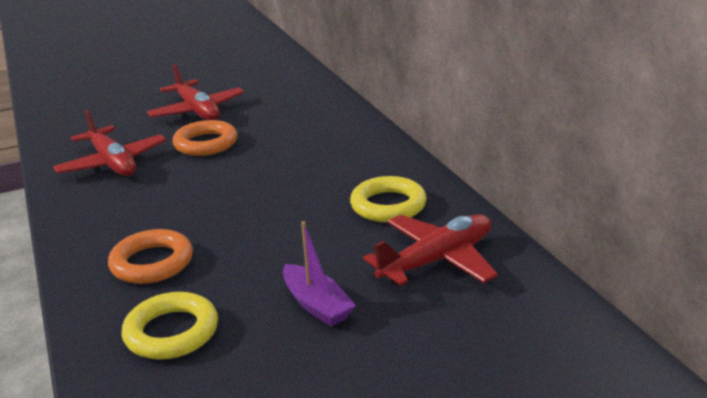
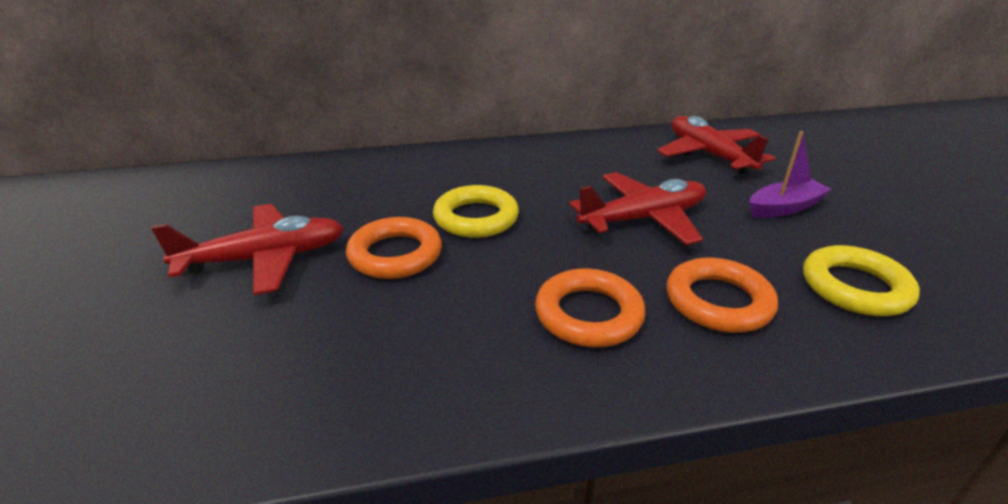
camera: 80 degrees left, 5 degrees up
red plane [53,109,167,176] -> red plane moved to [569,172,706,245]
yellow ring [350,176,427,222] -> yellow ring moved to [433,185,519,238]
none -> orange ring [535,268,646,347]

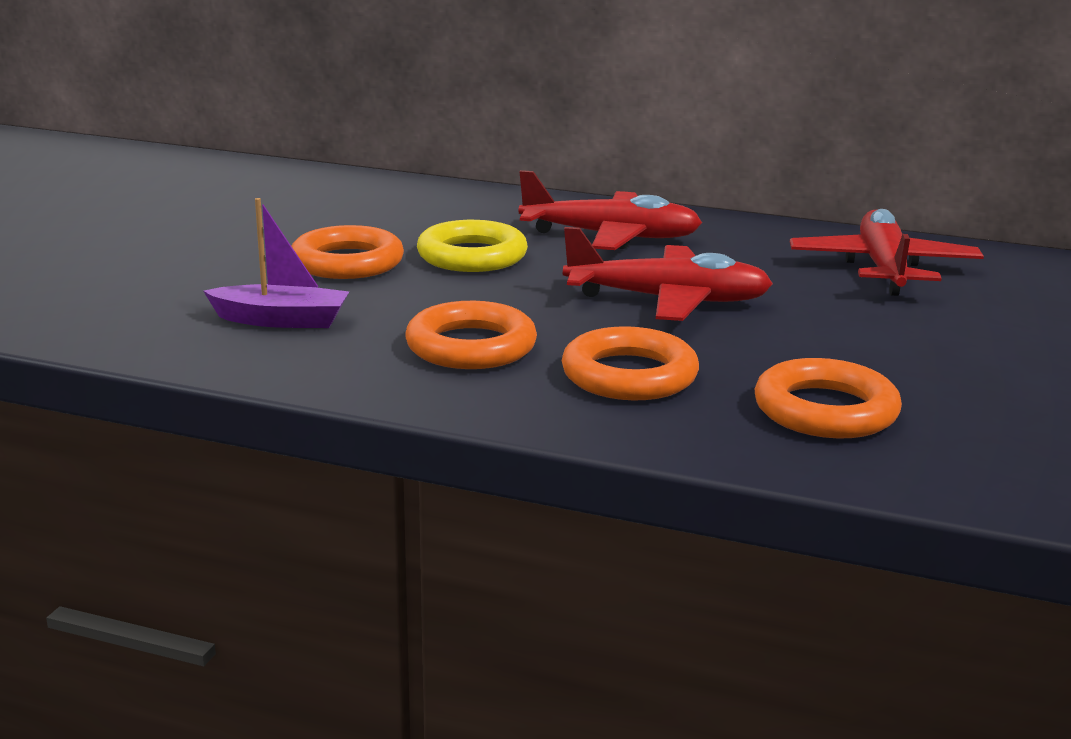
camera: 30 degrees right, 10 degrees down
red plane [151,204,344,295] -> red plane moved to [519,170,702,250]
purple boat [750,131,832,218] -> purple boat moved to [203,198,349,328]
yellow ring [803,245,920,316] -> orange ring [755,358,902,438]

